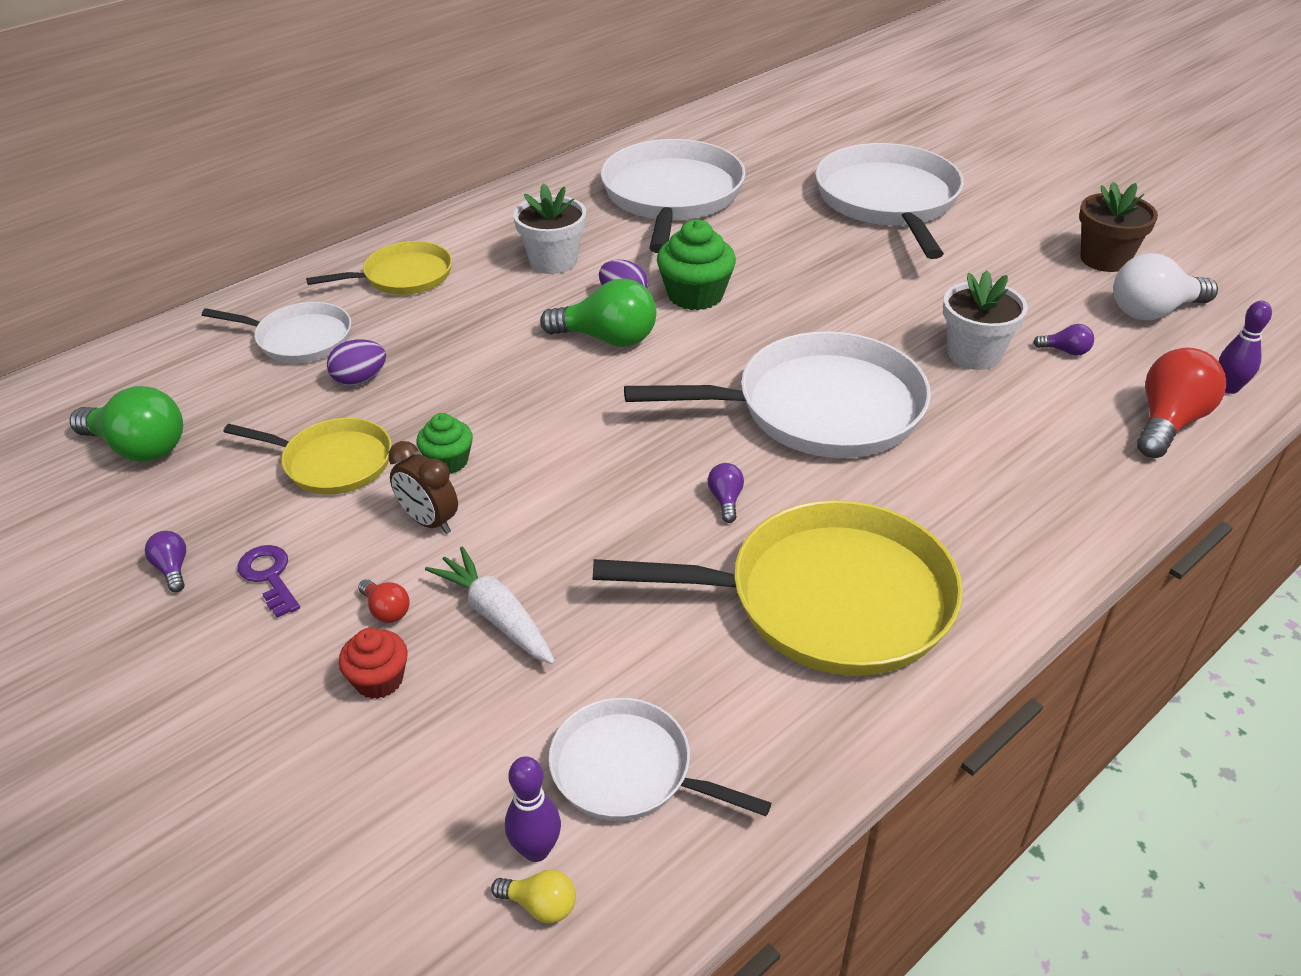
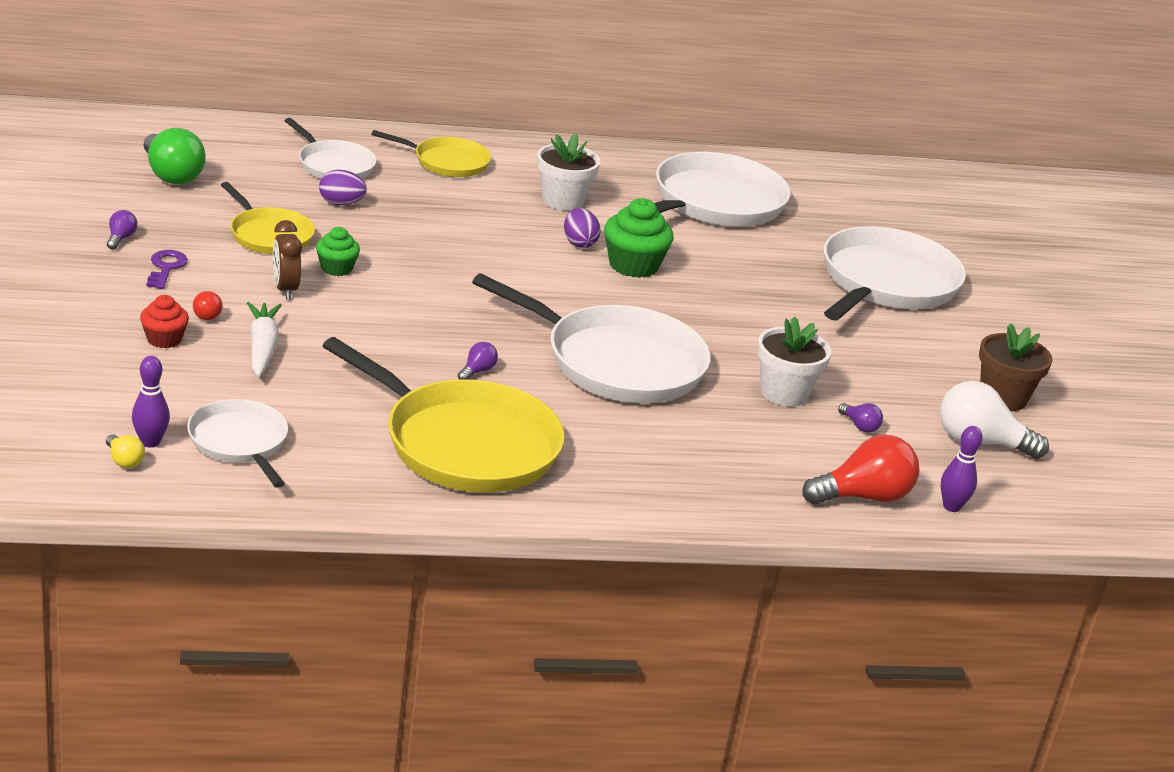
camera: 30 degrees right, 10 degrees down
green light bulb [540,279,657,347] -> none

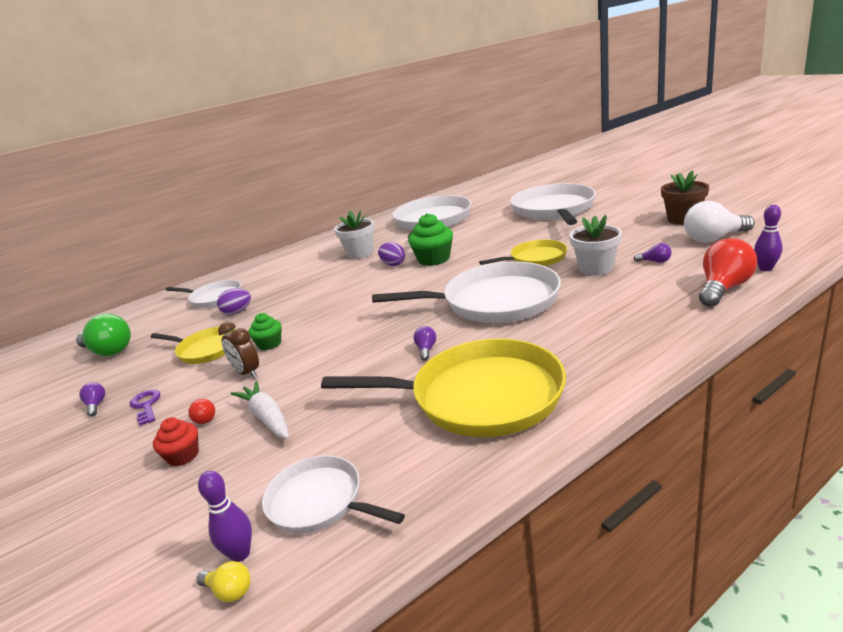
camera: 20 degrees left, 5 degrees down
yellow pan [371,130,491,177] -> yellow pan moved to [479,239,567,266]

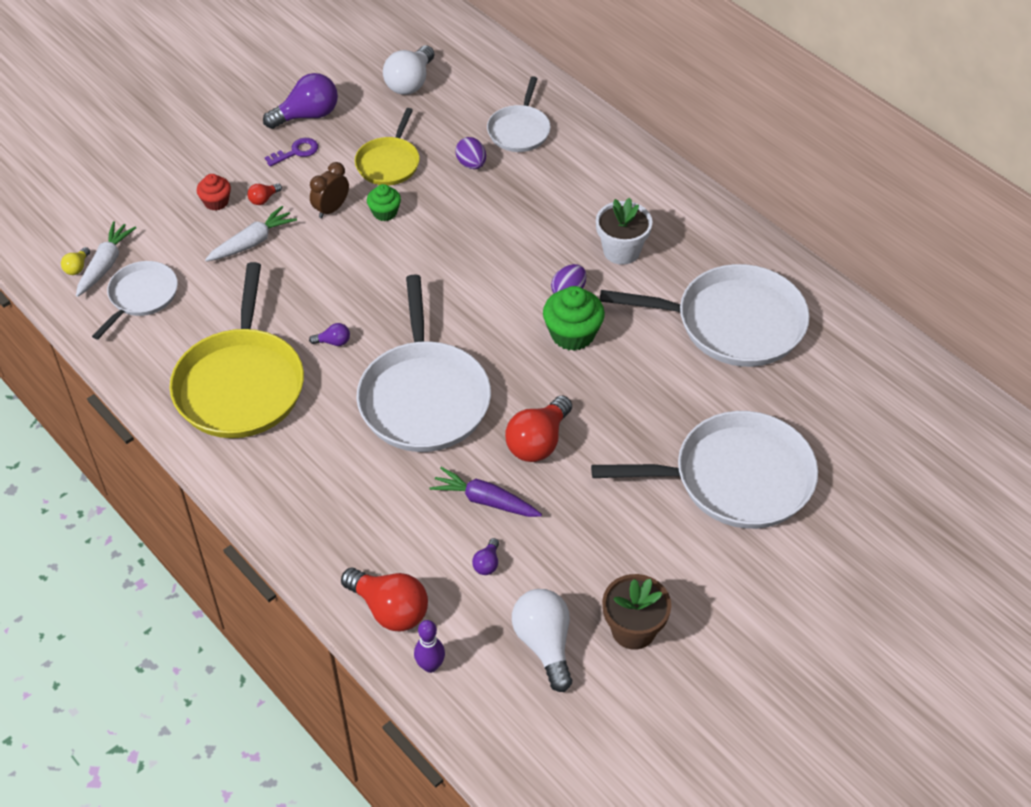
camera: 80 degrees right, 25 degrees up
green light bulb [76,314,131,356] -> white light bulb [383,45,434,95]
purple light bulb [79,382,105,416] -> purple light bulb [263,73,338,129], size x2.16
purple bowling pin [198,471,252,562] -> white carrot [76,221,136,297]
yellow pan [479,239,567,266] -> red light bulb [505,396,572,462]
white flower pot [569,215,622,276] -> purple carrot [429,467,542,517]

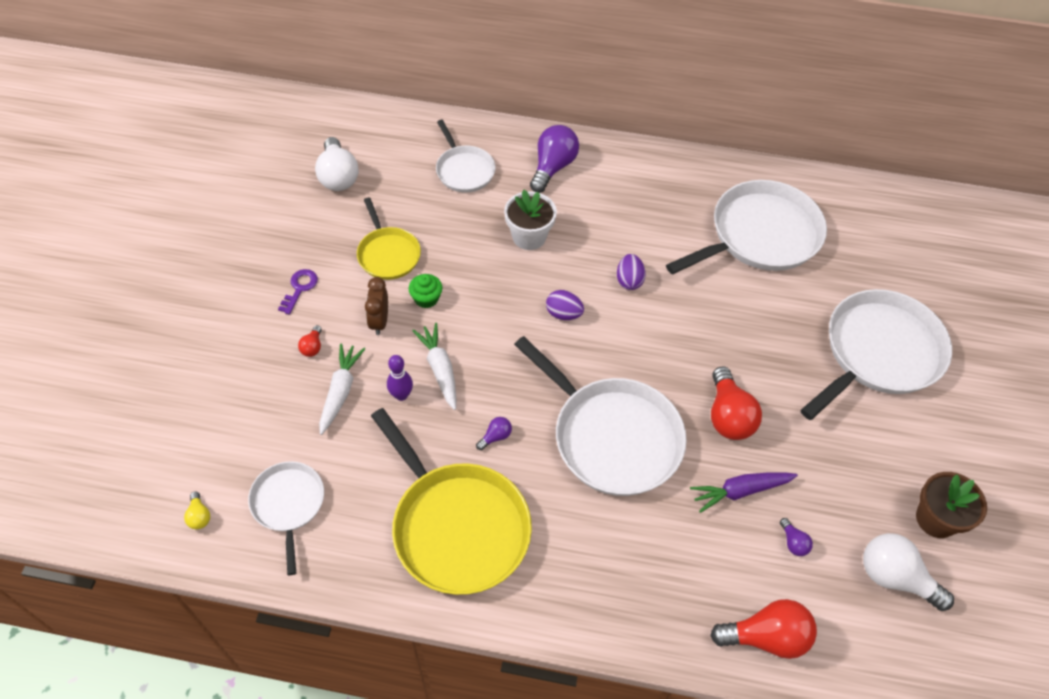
camera: 40 degrees left, 5 degrees up
white carrot [76,221,136,297] -> white carrot moved to [412,323,456,410]
red cupcake [197,174,231,210] -> none
purple light bulb [263,73,338,129] -> purple light bulb moved to [530,125,579,193]
purple bowling pin [414,620,445,673] -> purple bowling pin moved to [387,355,413,401]
purple egg [455,137,486,169] -> purple egg moved to [546,290,584,320]
green cupcake [543,286,605,351] -> none
white flower pot [596,198,653,265] -> white flower pot moved to [504,190,557,250]

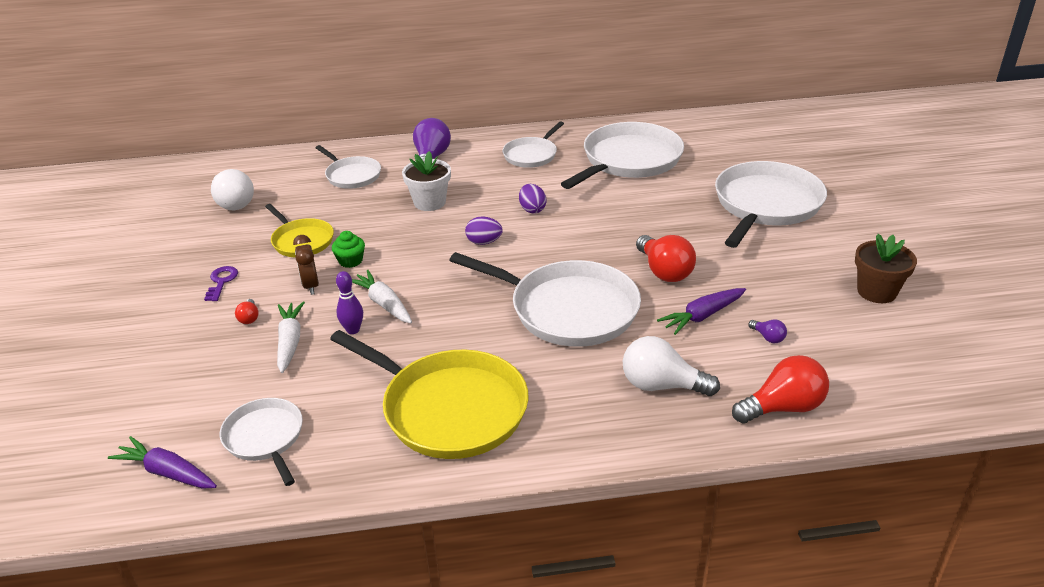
camera: 15 degrees left, 20 degrees down
yellow light bulb [184,491,210,529] -> purple carrot [108,436,217,489]
purple light bulb [476,417,512,450] -> none
white light bulb [863,533,954,611] -> white light bulb moved to [623,336,720,396]
none -> white pan [502,121,564,168]

